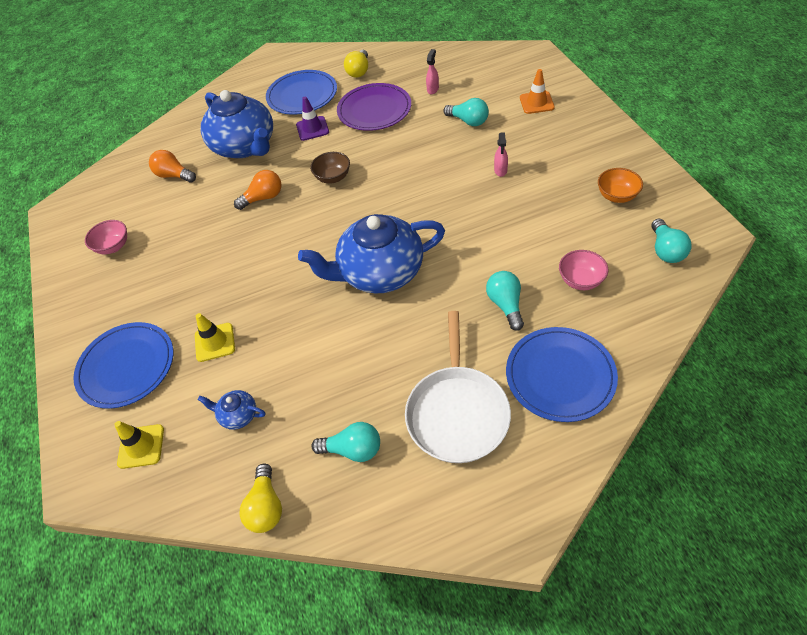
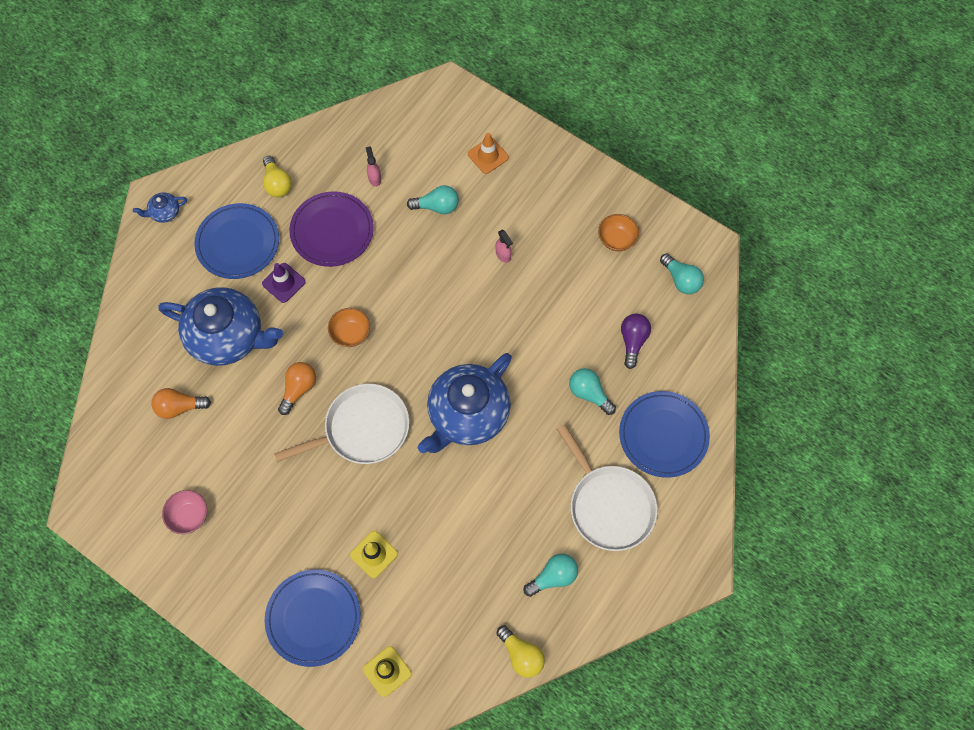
camera: 40 degrees left, 15 degrees up
blue teapot [198,390,265,430] -> blue teapot moved to [133,192,187,223]
brown bowl [310,152,350,184] -> orange bowl [328,308,370,347]
pink bowl [559,250,608,290] -> purple light bulb [621,314,651,369]
none -> white pan [274,384,409,464]

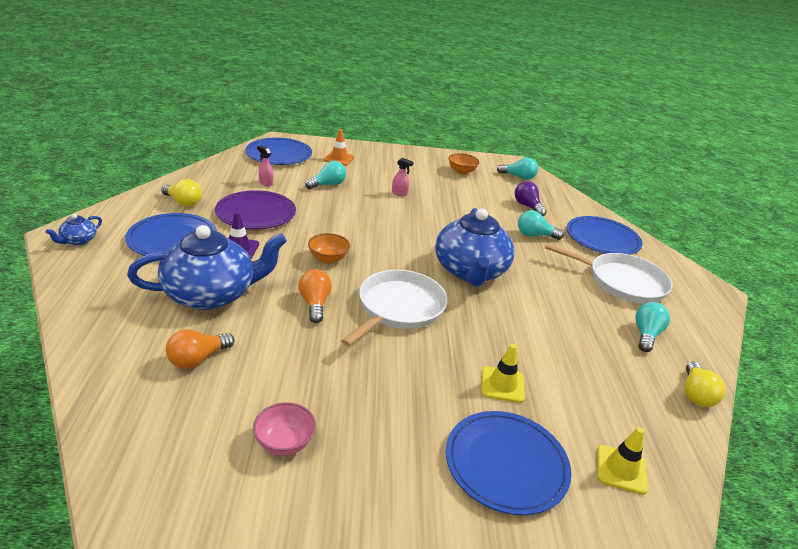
camera: 40 degrees left, 35 degrees down
yellow light bulb [496,625,545,678] -> yellow light bulb turned 90 degrees clockwise [684,362,726,407]
none -> blue plate [245,137,312,165]

